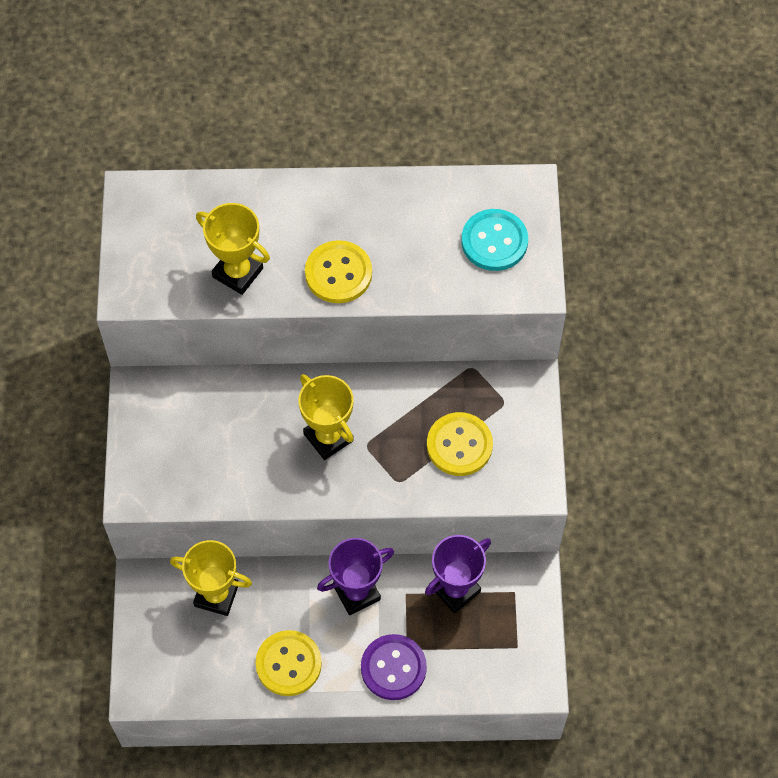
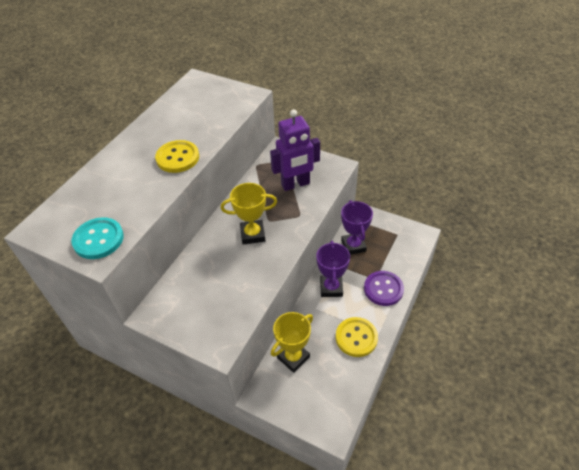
camera: 60 degrees left, 15 degrees down
yellow trophy [196,203,270,295] -> none
yellow button [427,412,493,476] -> purple robot [270,109,320,191]
turquoise button [461,209,528,271] -> turquoise button moved to [71,217,124,259]

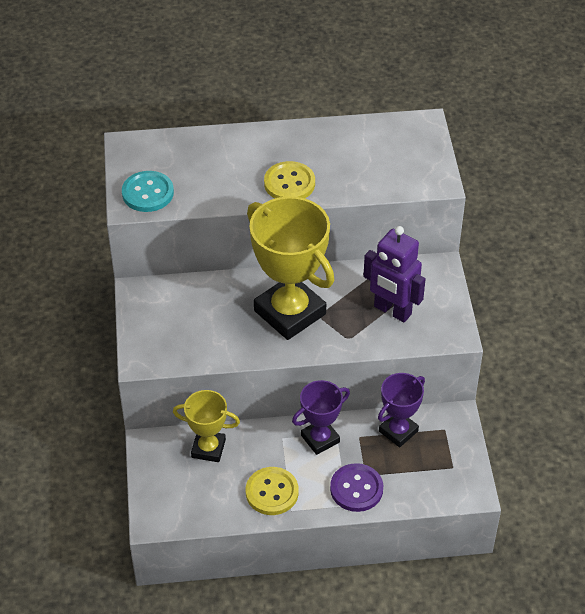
camera: 55 degrees right, 0 degrees up
yellow trophy [221,183,277,245] -> yellow trophy [247,196,334,340], size x1.83

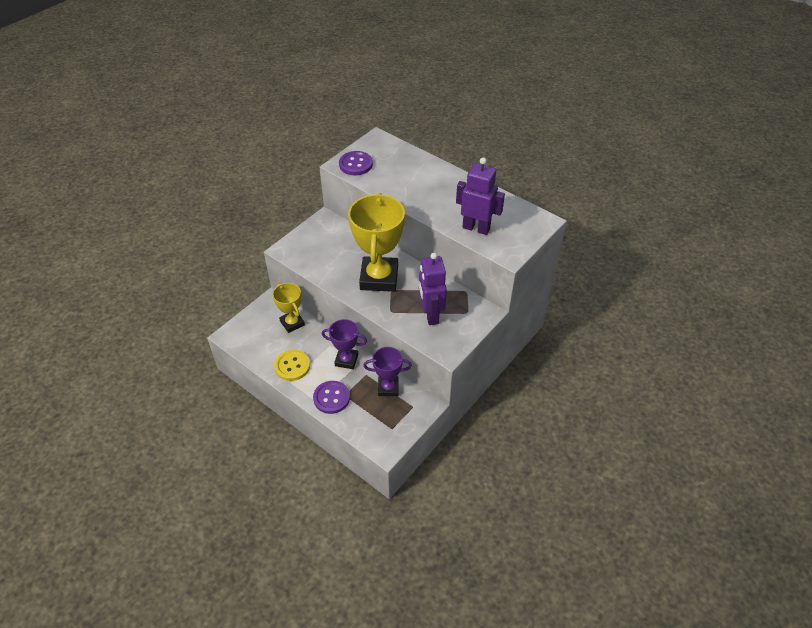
camera: 45 degrees right, 0 degrees up
turquoise button [122,171,174,212] -> purple button [339,151,373,175]
yellow button [264,161,315,198] -> none
none -> purple robot [456,157,505,235]

